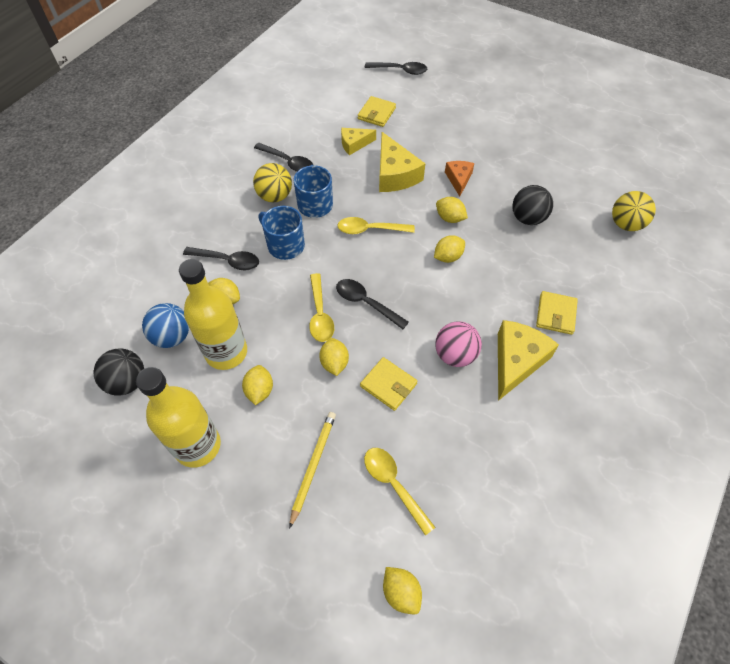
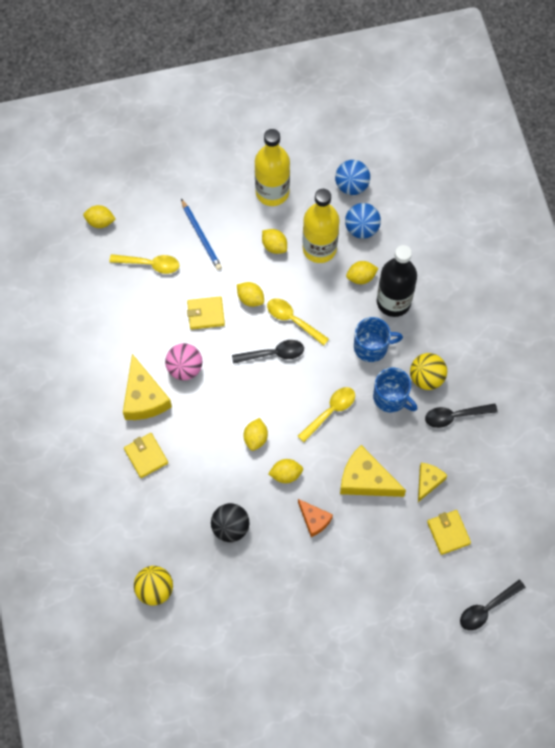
camera: 135 degrees right, 10 degrees up
black ball [93,348,144,396] -> blue ball [335,160,370,195]
black spoon [183,247,259,271] -> black bottle [377,245,417,317]
yellow pencil [289,412,336,529] -> blue pencil [181,199,222,270]

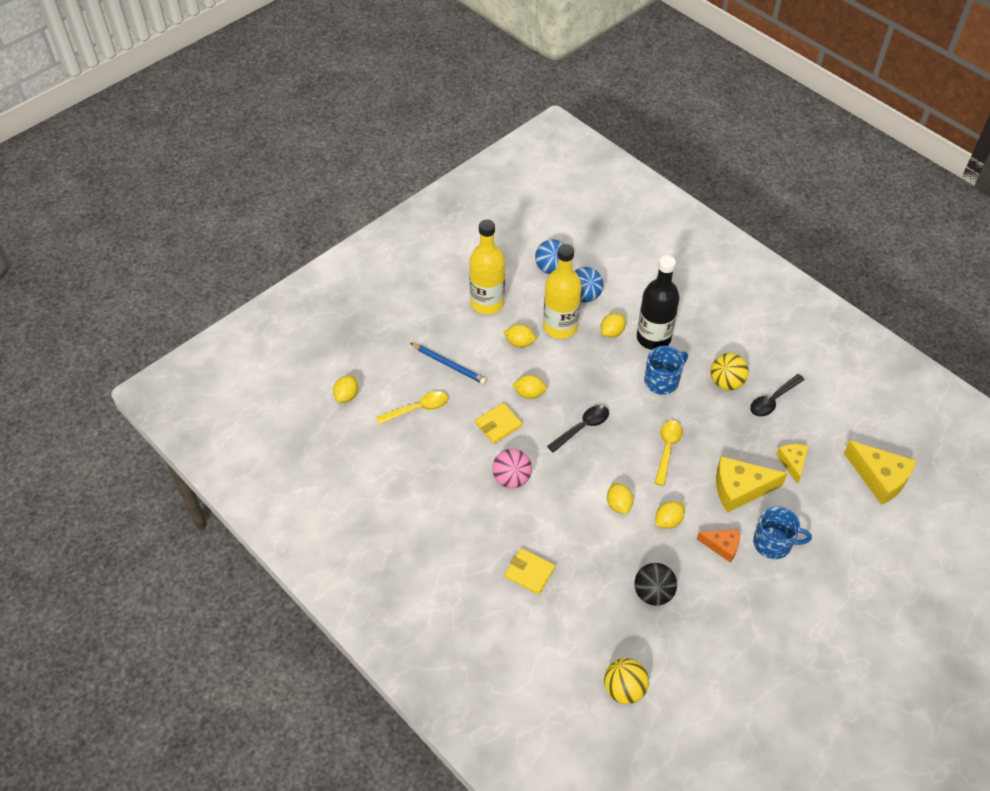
camera: 30 degrees left, 15 degrees down
yellow lemon [83,205,116,228] -> yellow lemon turned 45 degrees counterclockwise [333,376,358,403]
yellow cheese [123,354,172,420] -> yellow cheese moved to [844,440,916,505]
yellow spoon [267,298,329,346] -> none
blue mug [373,367,417,413] -> blue mug moved to [753,507,812,559]
yellow wallet [427,510,471,555] -> none
black spoon [460,579,525,630] -> none

